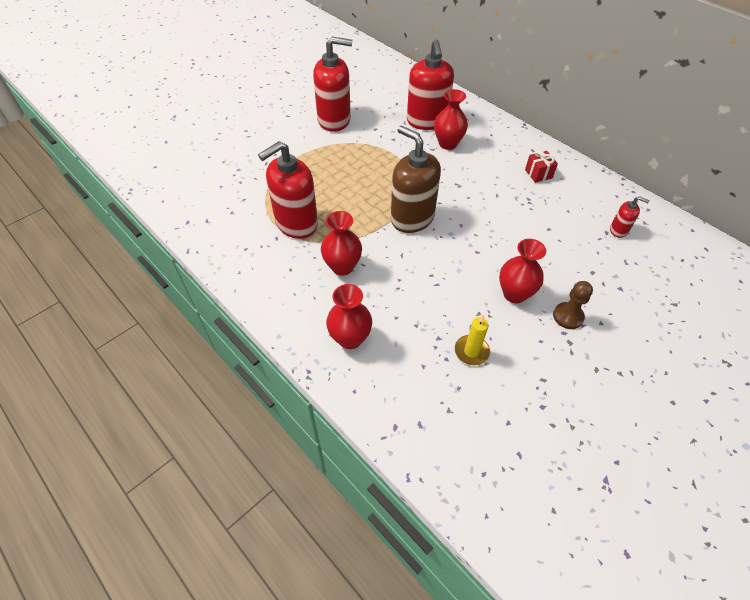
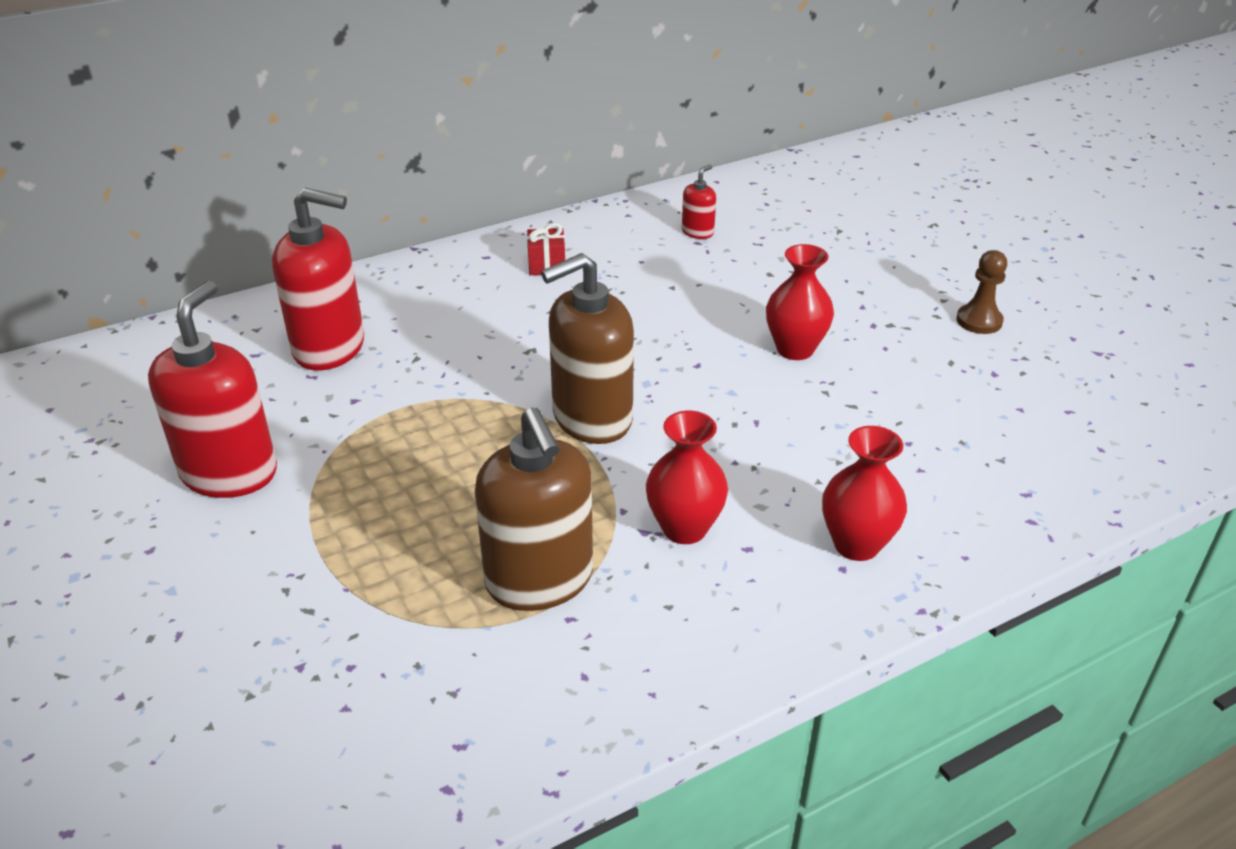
camera: 75 degrees left, 15 degrees down
red soap dispenser [258,141,318,239] -> brown soap dispenser [475,407,593,611]
red vase [434,89,468,150] -> none
yellow candle [455,314,490,365] -> none
brown pawn [553,281,593,329] -> brown pawn moved to [956,250,1007,334]

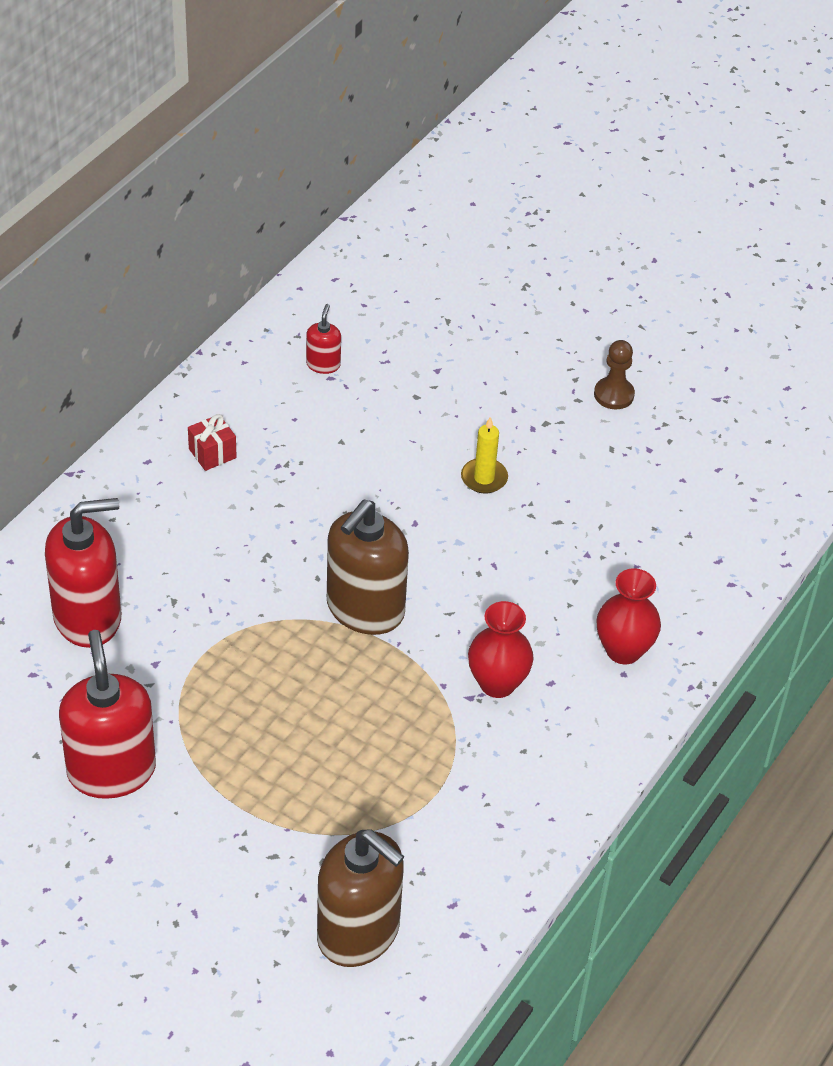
camera: 30 degrees left, 10 degrees up
brown soap dispenser [475,407,593,611] -> brown soap dispenser moved to [317,829,404,967]
red vase [766,244,834,360] -> yellow candle [461,417,508,493]

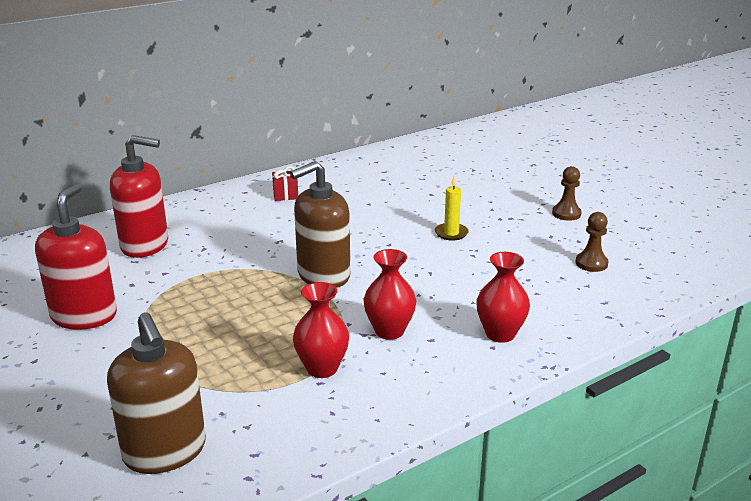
camera: 25 degrees right, 20 degrees down
red soap dispenser [306,304,341,374] -> none
none -> red vase [293,282,349,378]
none -> brown pawn [575,212,608,272]

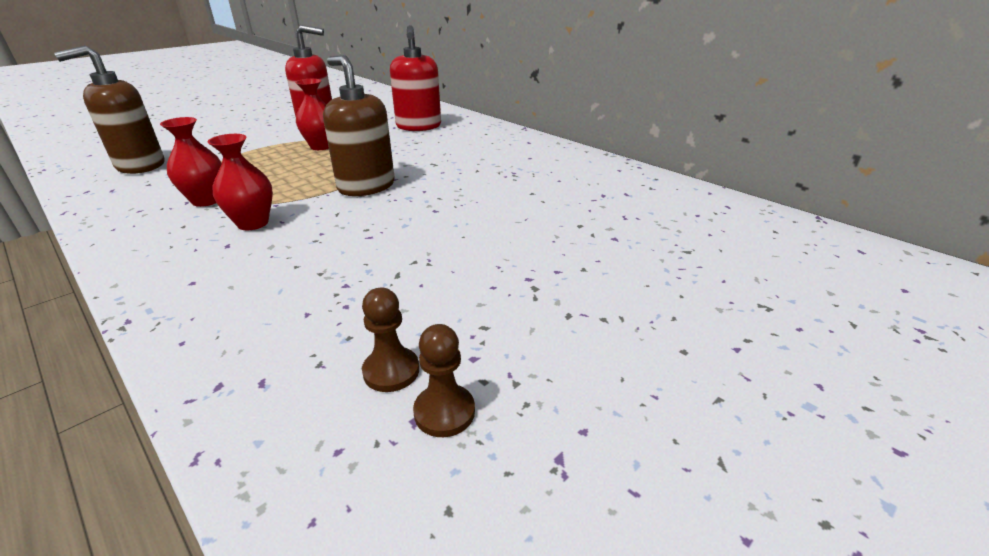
camera: 80 degrees right, 5 degrees up
red gift [272,167,298,201] -> none
yellow candle [435,176,468,241] -> none
red vase [476,252,530,343] -> red vase moved to [295,79,329,150]
brown pawn [552,166,582,221] -> brown pawn moved to [413,324,475,437]

